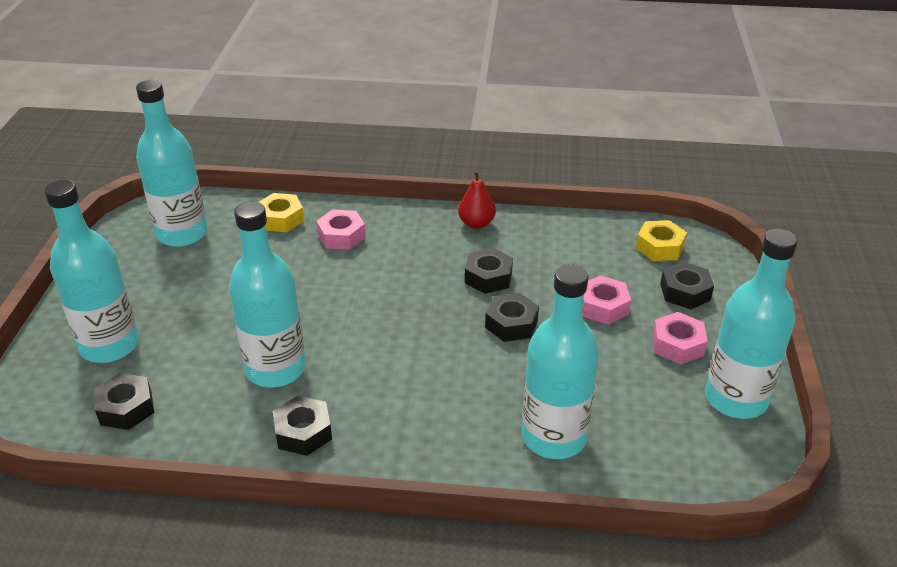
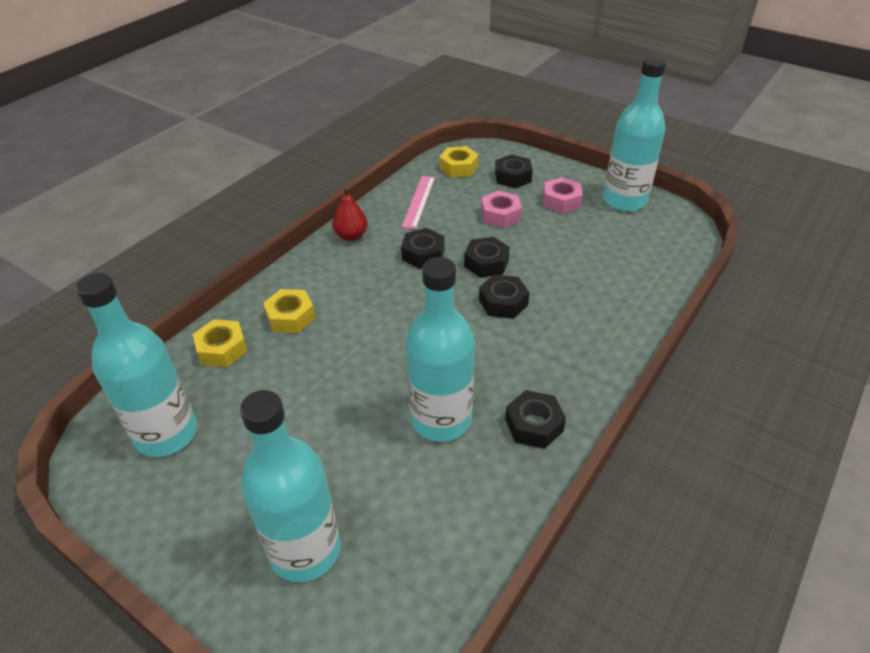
camera: 60 degrees left, 5 degrees up
black nut [93,373,154,430] -> black nut moved to [479,274,529,319]
pink nut [316,210,366,250] -> yellow nut [263,289,315,333]
turquoise bottle [522,264,599,459] -> none
none -> pink ruler [402,176,435,229]

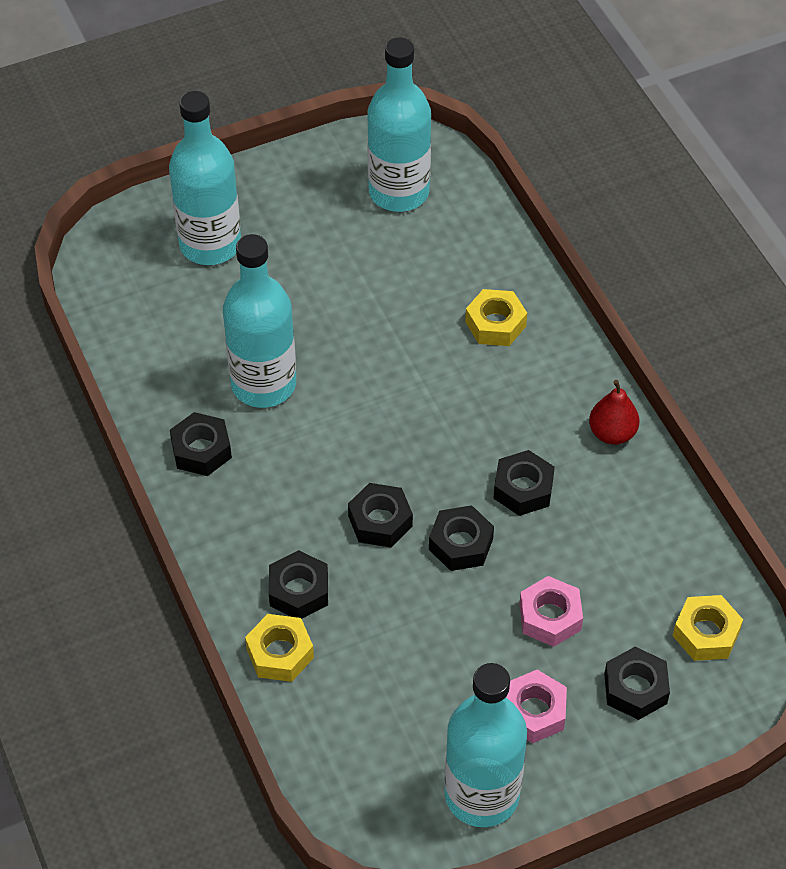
camera: 120 degrees right, 10 degrees up
yellow nut [193,319,248,367] -> yellow nut moved to [245,614,314,682]
pink ruler [402,176,435,229] -> none
none -> black nut [269,550,328,619]

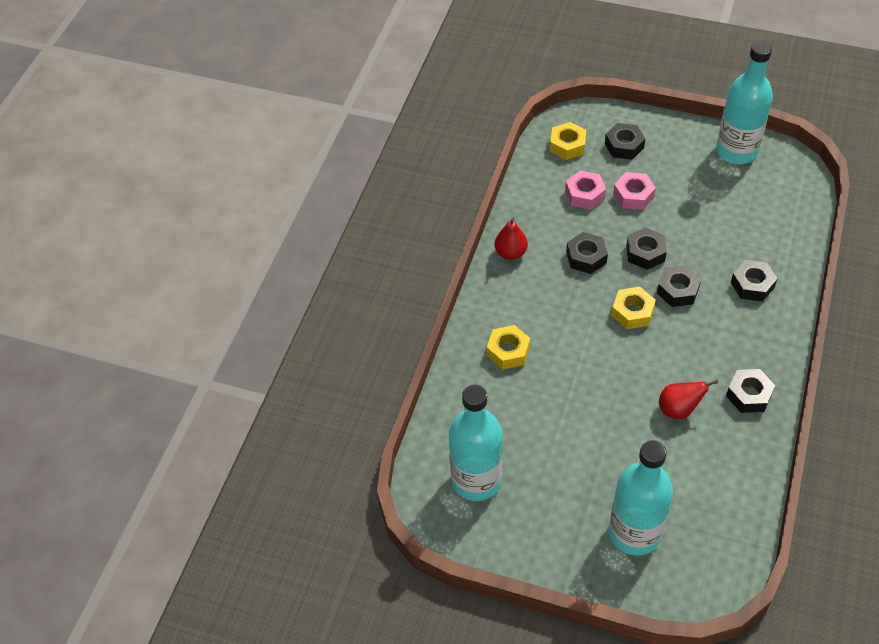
camera: 135 degrees left, 0 degrees up
turquoise bottle [223,234,296,408] -> red pear [659,380,718,419]
yellow nut [245,614,314,682] -> yellow nut moved to [611,287,656,329]
pink nut [506,669,567,743] -> pink nut moved to [565,170,606,210]

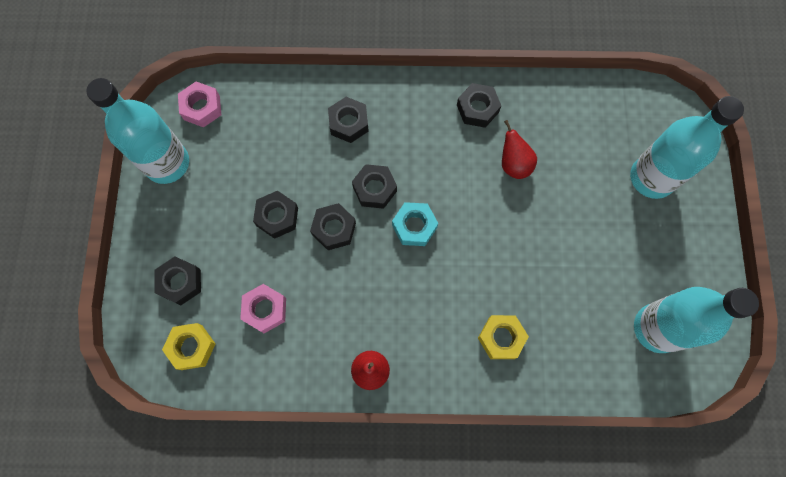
camera: 110 degrees left, 20 degrees up
black nut [566,232,608,274] -> black nut moved to [253,191,298,239]
yellow nut [611,287,656,329] -> turquoise nut [392,202,438,246]
pink nut [613,172,656,210] -> pink nut moved to [178,82,221,128]

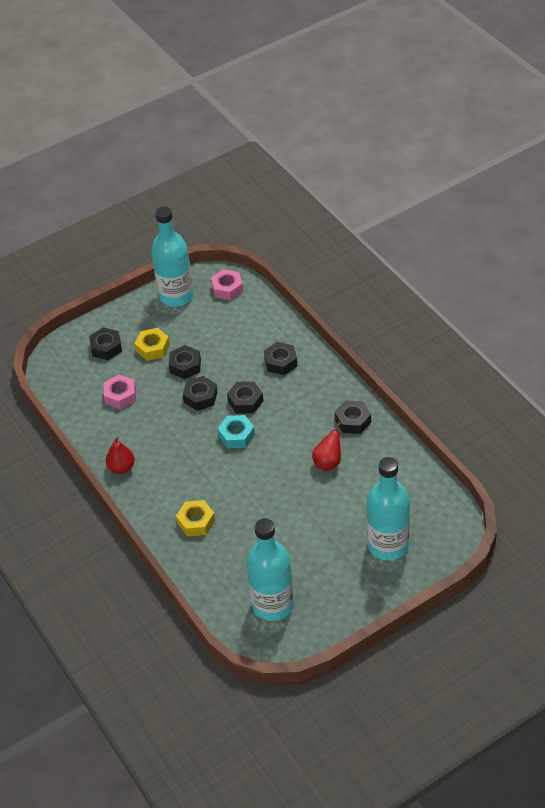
camera: 60 degrees right, 25 degrees down
yellow nut [162,323,216,370] -> yellow nut moved to [135,328,170,361]

